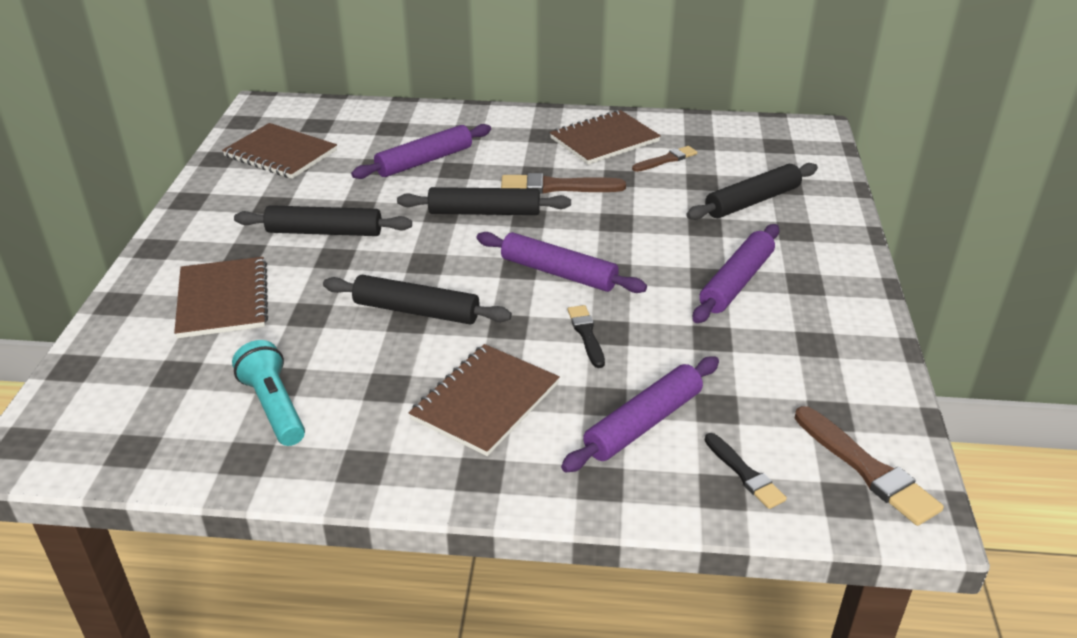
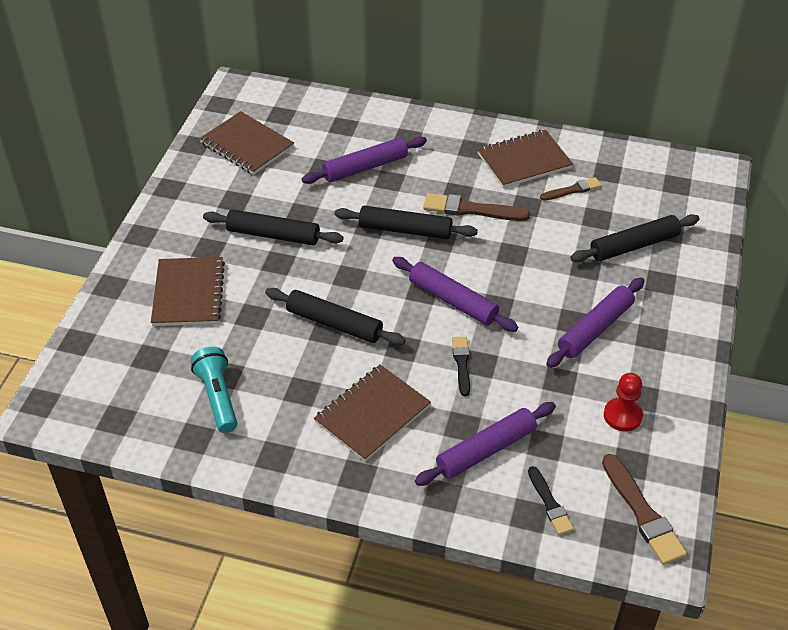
camera: 10 degrees right, 10 degrees up
none -> red pawn [604,373,643,431]

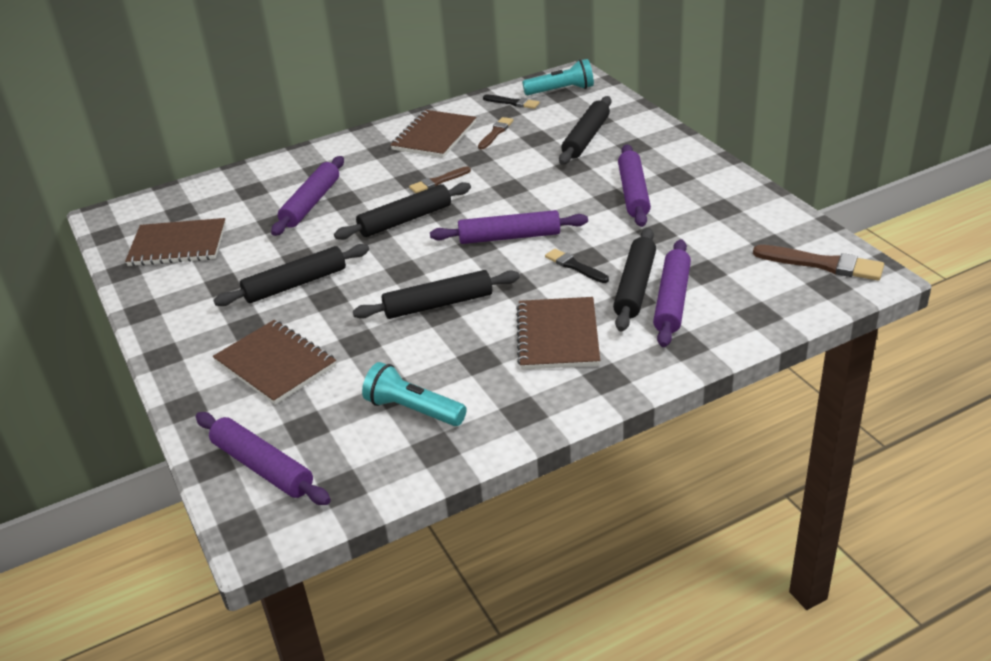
camera: 40 degrees left, 10 degrees down
brown brush [423,193,530,221] -> brown brush [409,166,471,193], size x0.62
black brush [528,466,574,535] -> black brush moved to [483,95,540,109]
red pawn [604,373,643,431] -> none
none -> purple rolling pin [196,412,331,505]
none -> turquoise flashlight [522,59,594,95]
none -> black rolling pin [613,228,656,332]

